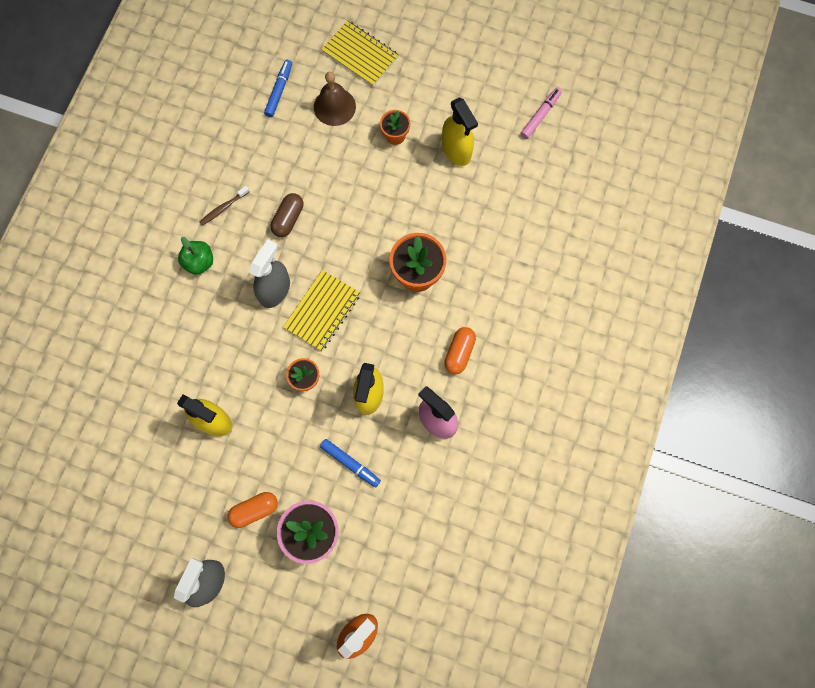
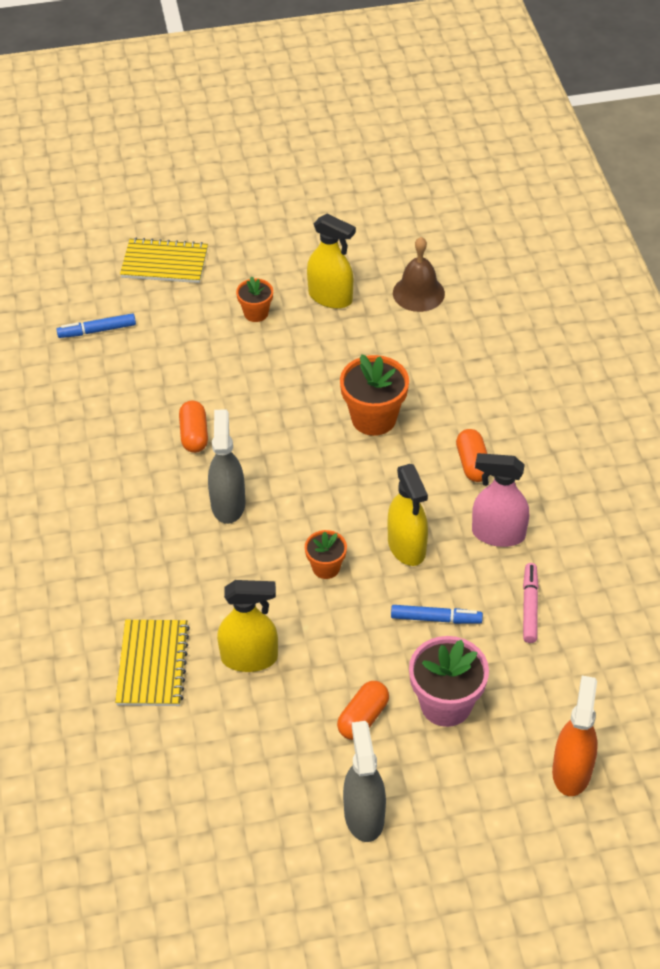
camera: 30 degrees left, 25 degrees down
green apple [178,237,213,275] -> none
brown toothbrush [199,186,250,226] -> none
blue marker [264,60,292,117] -> blue marker turned 90 degrees counterclockwise [56,313,136,338]
brown capsule [271,193,303,237] -> orange capsule [179,401,208,453]
yellow notebook [283,270,360,351] -> yellow notebook moved to [115,620,190,706]
brown bell [314,72,356,126] -> brown bell moved to [393,237,445,312]
pink marker [521,88,562,139] -> pink marker moved to [523,563,539,643]

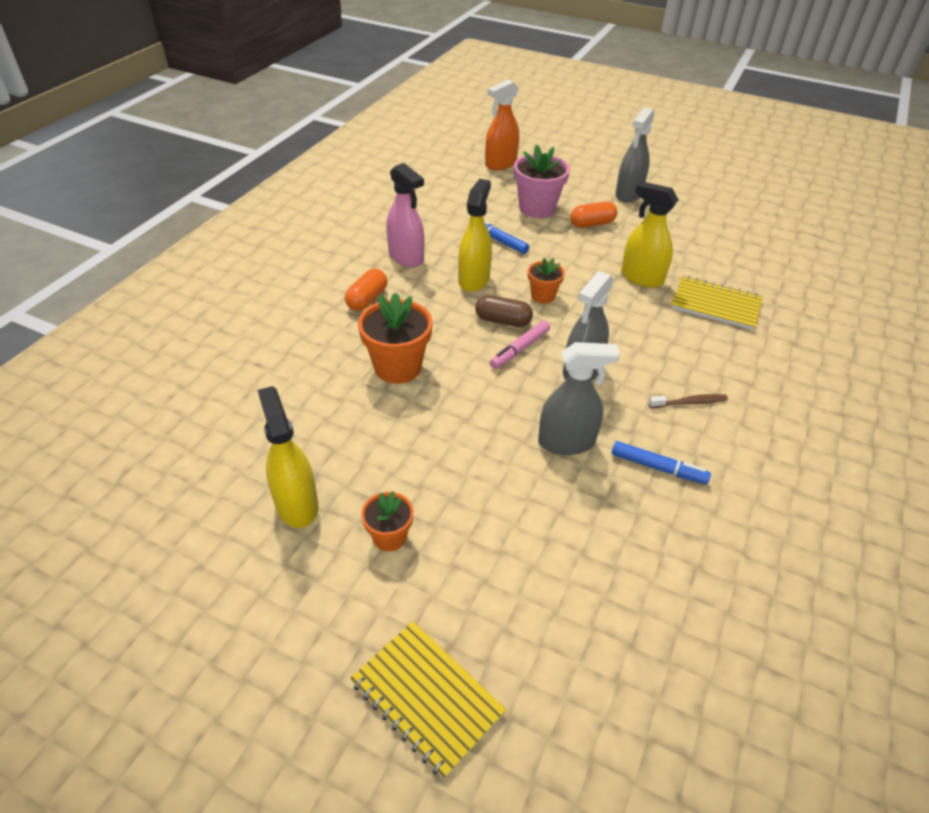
camera: 145 degrees left, 5 degrees down
blue marker [56,313,136,338] -> blue marker moved to [612,441,711,484]
yellow notebook [115,620,190,706] -> yellow notebook turned 75 degrees clockwise [671,276,763,330]
orange capsule [179,401,208,453] -> grey spray bottle [538,342,620,455]
brown bell [393,237,445,312] -> none
pink marker [523,563,539,643] -> pink marker moved to [490,321,550,369]
none -> brown capsule [475,295,533,327]
none -> brown toothbrush [649,394,728,408]

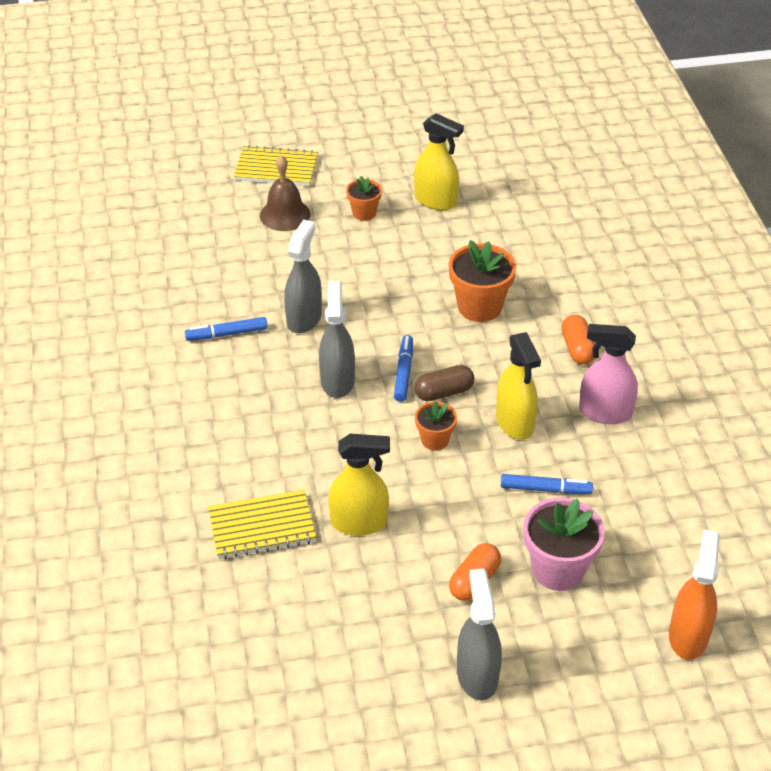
camera: 145 degrees right, 0 degrees up
pink marker [490,321,550,369] -> blue marker [394,335,413,402]
grey spray bottle [538,342,620,455] -> grey spray bottle turned 150 degrees clockwise [284,220,322,334]
brown toothbrush [649,394,728,408] -> none
none -> brown bell [260,155,311,231]

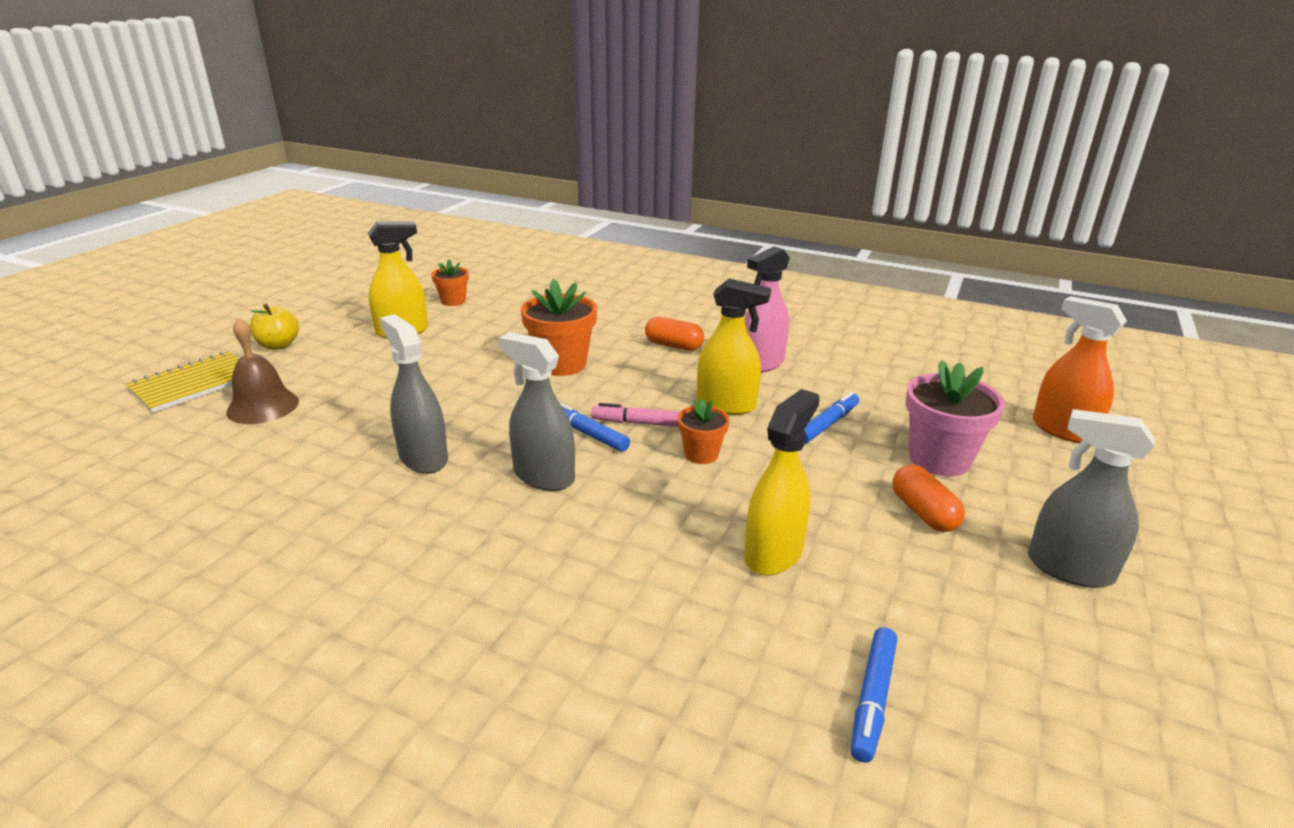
camera: 55 degrees left, 15 degrees down
blue marker [185,317,268,341] -> blue marker moved to [851,627,897,763]
yellow notebook [208,490,316,559] -> none
orange flower pot [346,176,382,221] -> orange flower pot moved to [431,259,469,306]
brown capsule [414,365,474,401] -> pink marker [591,403,680,427]
none -> yellow apple [250,304,299,350]

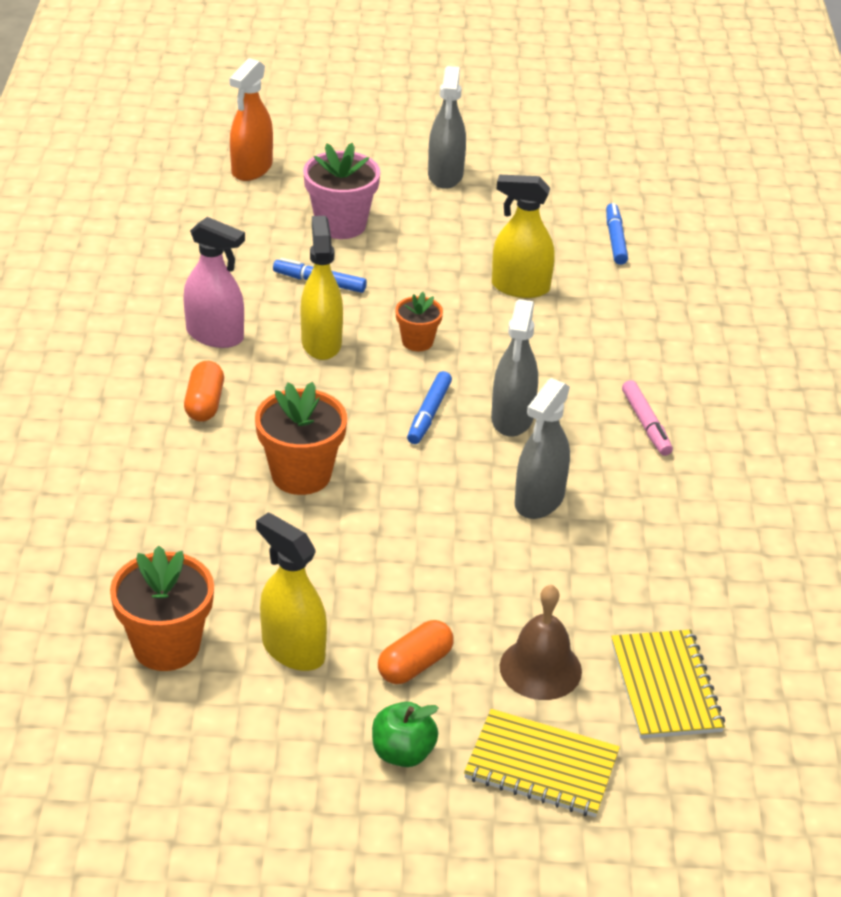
camera: 115 degrees left, 10 degrees up
yellow apple [250,304,299,350] -> green apple [372,702,439,767]
orange flower pot [431,259,469,306] -> orange flower pot [110,545,214,671], size x1.74
pink marker [591,403,680,427] -> pink marker moved to [622,380,673,456]
blue marker [851,627,897,763] -> blue marker turned 90 degrees counterclockwise [606,203,628,265]
orange capsule [892,465,965,532] -> orange capsule moved to [378,620,454,684]
none -> yellow notebook [611,630,725,739]

